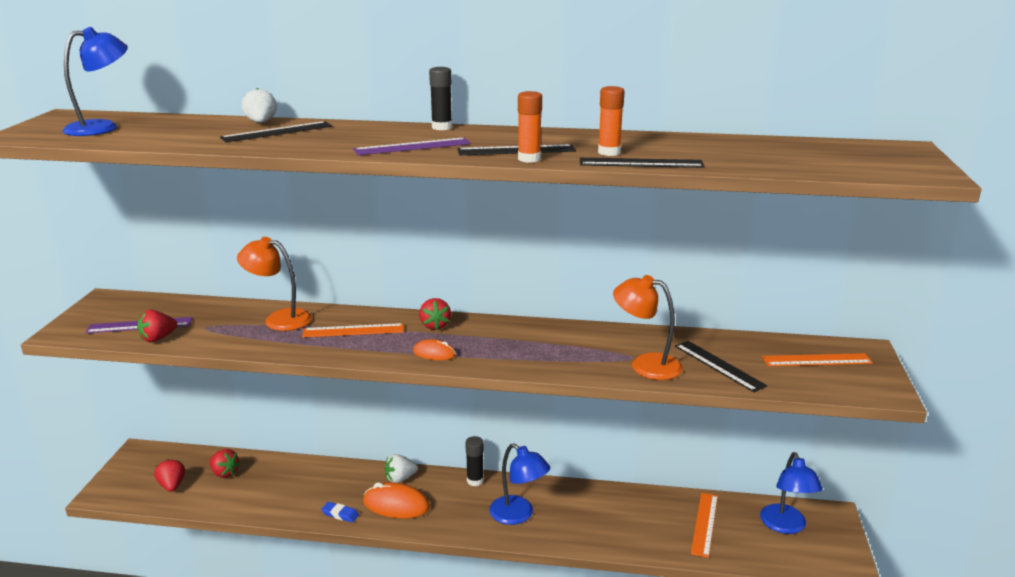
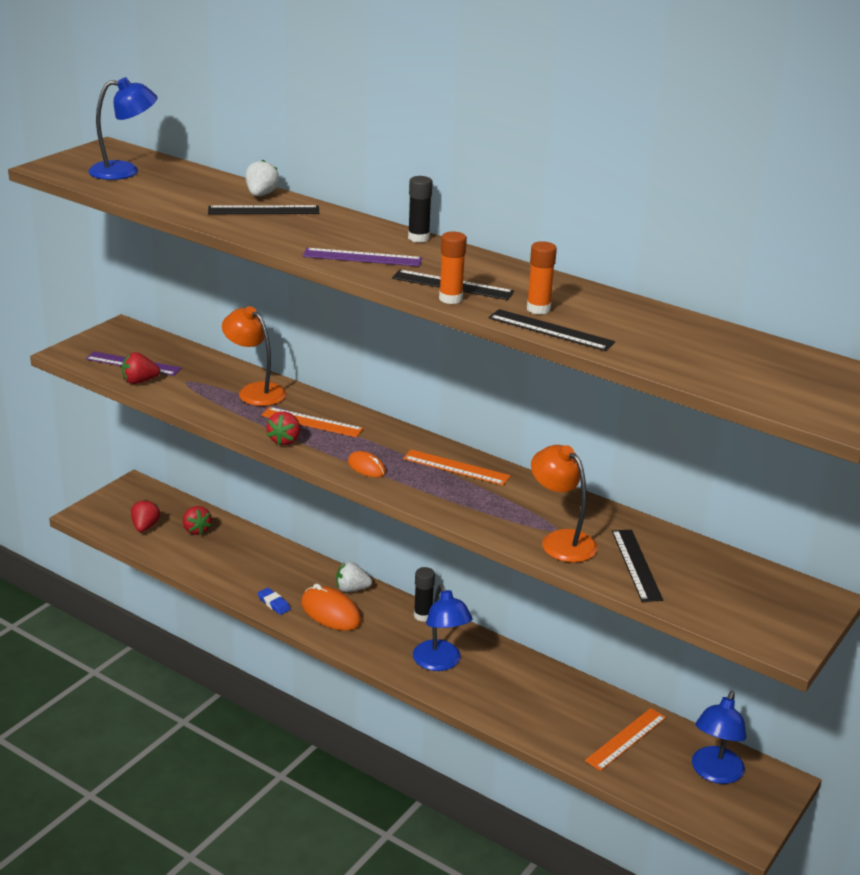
camera: 25 degrees right, 5 degrees up
red strawberry [419,298,451,330] -> red strawberry moved to [266,412,300,446]
orange ruler [762,353,873,366] -> orange ruler moved to [403,450,511,486]

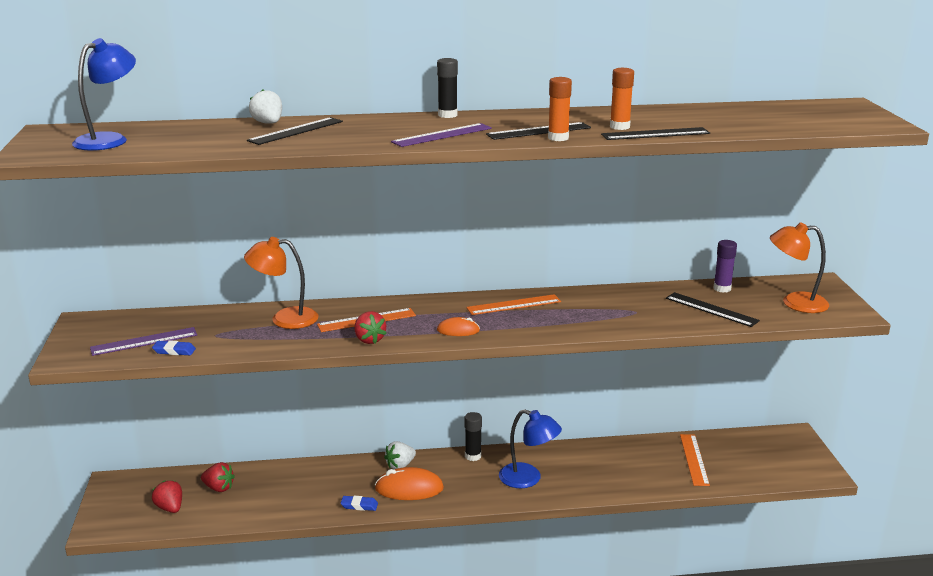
camera: 40 degrees left, 5 degrees down
red strawberry [122,352,160,384] -> blue eraser [152,340,196,355]
orange lamp [531,445,598,563] -> orange lamp moved to [770,222,829,313]
blue lamp [692,691,746,784] -> none
none -> purple glue stick [713,240,737,293]

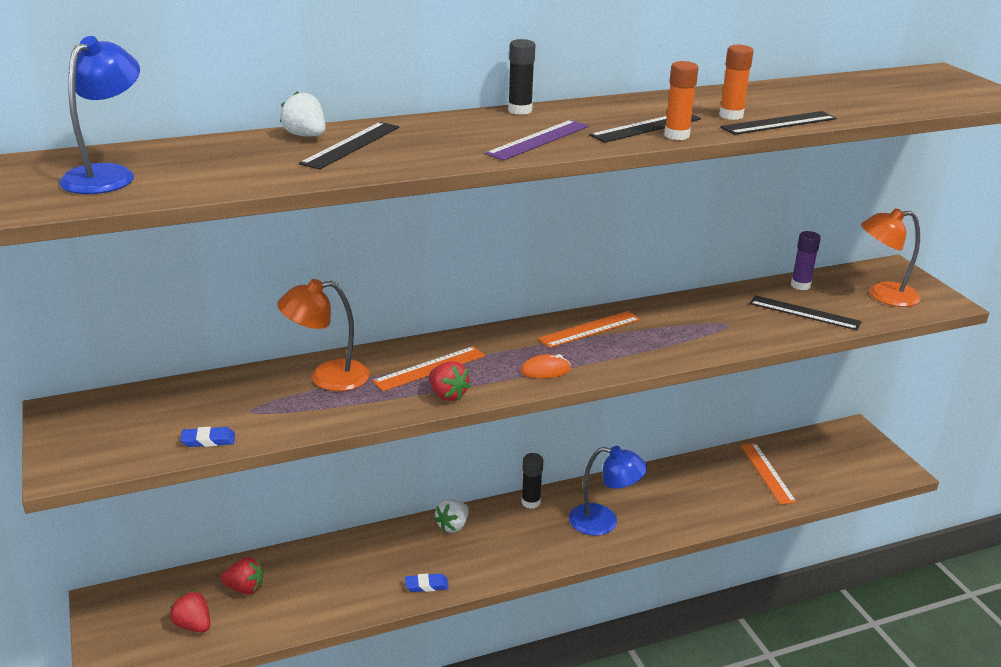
camera: 15 degrees left, 5 degrees up
purple ruler [90,327,197,356] -> none
orange mouse [375,467,444,500] -> none

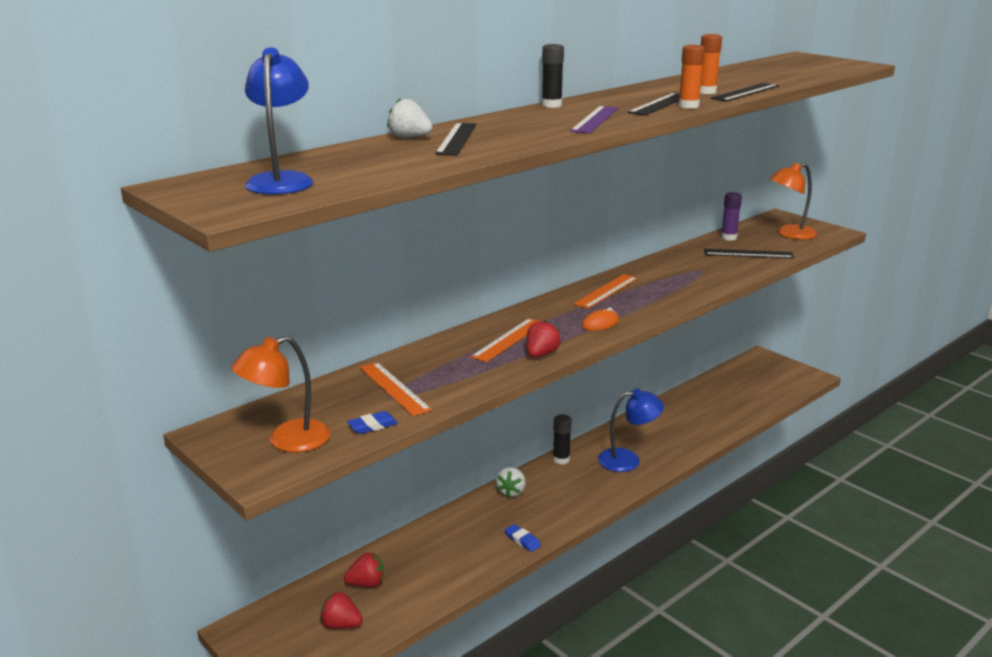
camera: 20 degrees left, 5 degrees down
orange lamp [277,279,370,391] -> orange lamp moved to [231,336,331,452]
blue eraser [405,574,449,592] -> blue eraser turned 75 degrees clockwise [505,524,541,552]
red strawberry [429,361,471,401] -> red strawberry turned 90 degrees counterclockwise [526,320,561,357]
orange ruler [741,443,797,505] -> orange ruler moved to [360,362,432,416]

